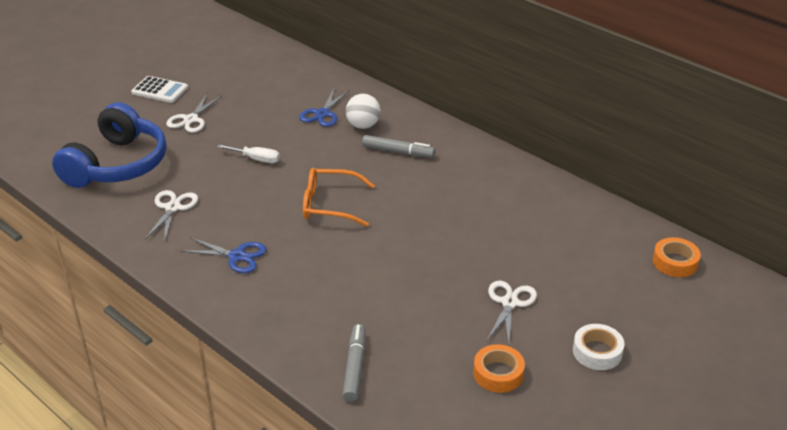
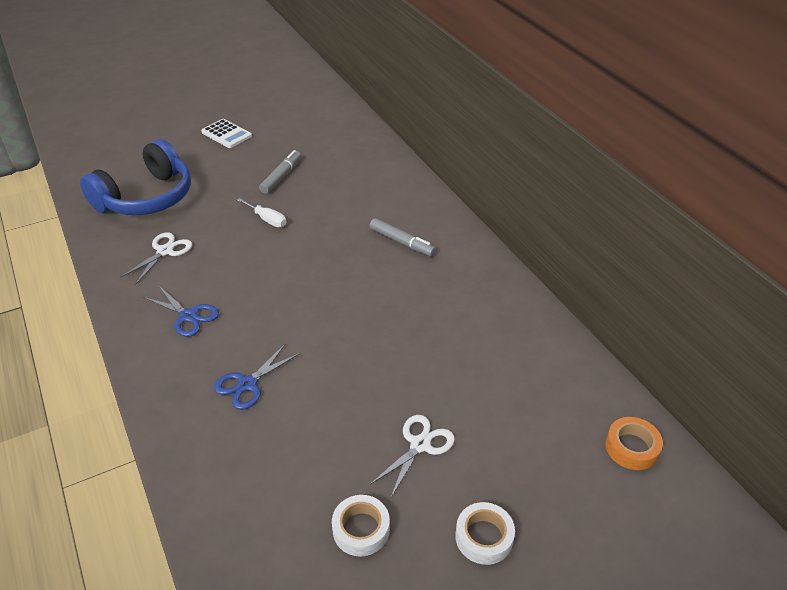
camera: 20 degrees right, 5 degrees up
white scissors [166,94,222,133] -> none
blue scissors [299,89,349,127] -> blue scissors moved to [214,343,301,410]
orange glasses [303,168,375,227] -> none
grey marker [342,324,365,402] -> grey marker moved to [259,150,301,194]
white ball [346,94,380,129] -> none
orange tape [473,344,525,393] -> white tape [332,495,390,557]

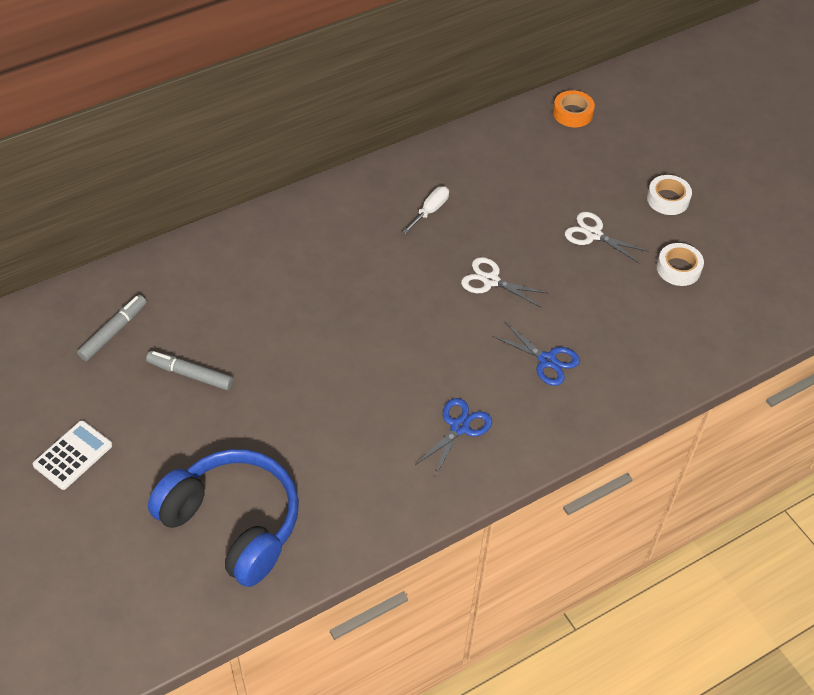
camera: 95 degrees left, 10 degrees up
white scissors [120,232,192,285] -> white scissors moved to [461,257,549,307]
white screwdriver [237,198,286,227] -> white screwdriver moved to [403,186,449,234]
grey marker [370,218,436,256] -> grey marker moved to [77,295,147,361]

